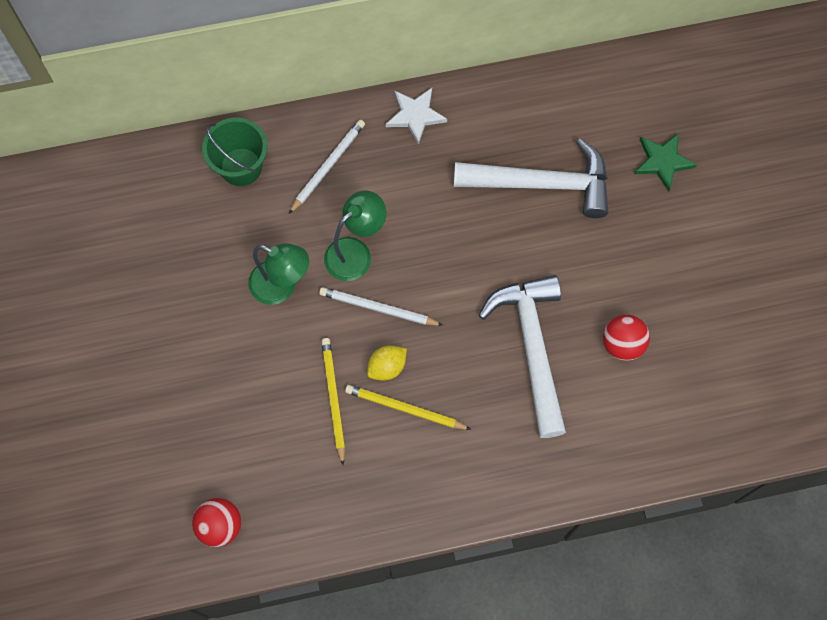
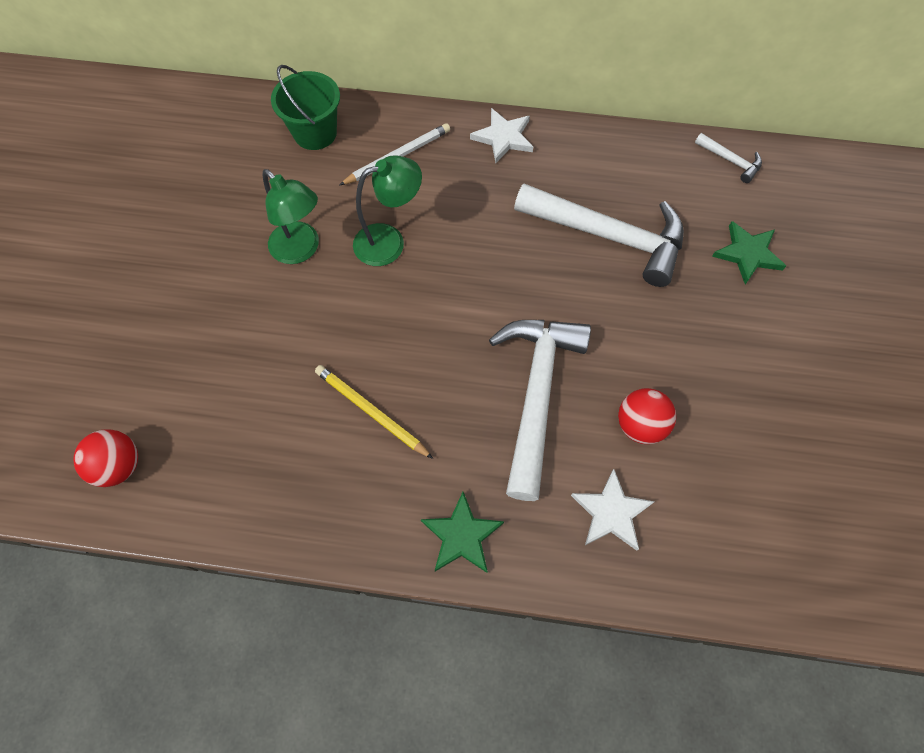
camera: 20 degrees right, 5 degrees down
white pencil [319,287,443,326] -> none
yellow pencil [321,338,345,465] -> none
yellow lemon [367,345,407,381] -> none
none -> green star [421,492,504,573]
none -> white star [571,469,655,551]
none -> white hammer [695,133,762,183]

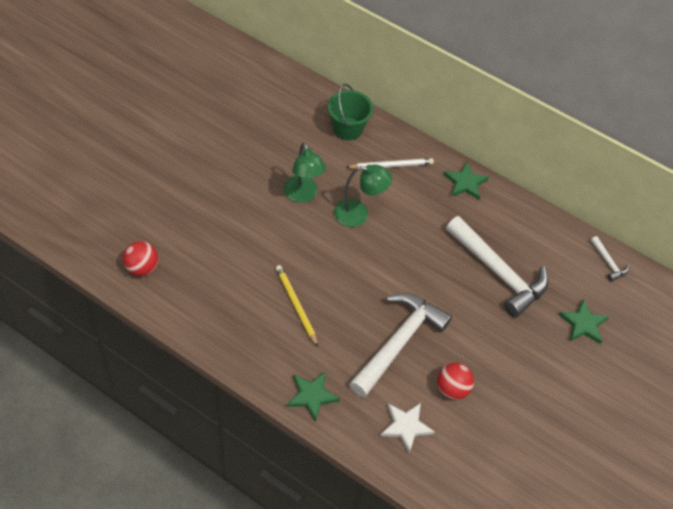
camera: 20 degrees right, 10 degrees down
white star [470,108,533,163] -> green star [443,162,489,200]

